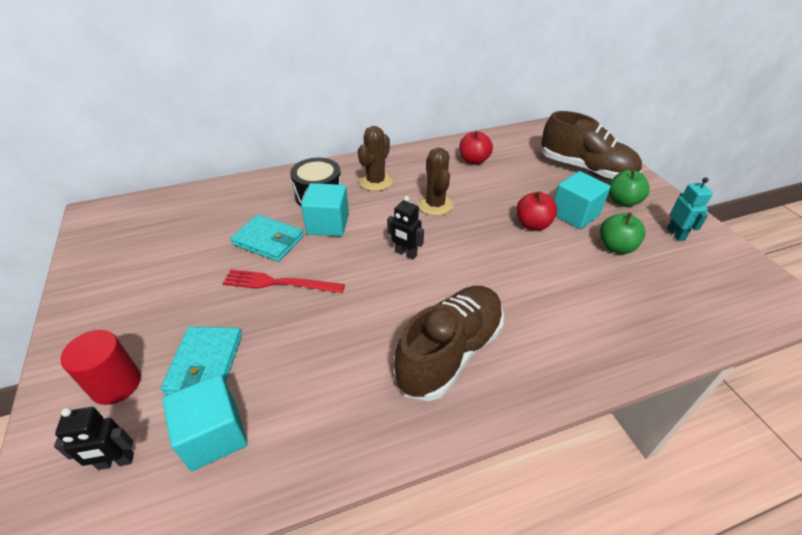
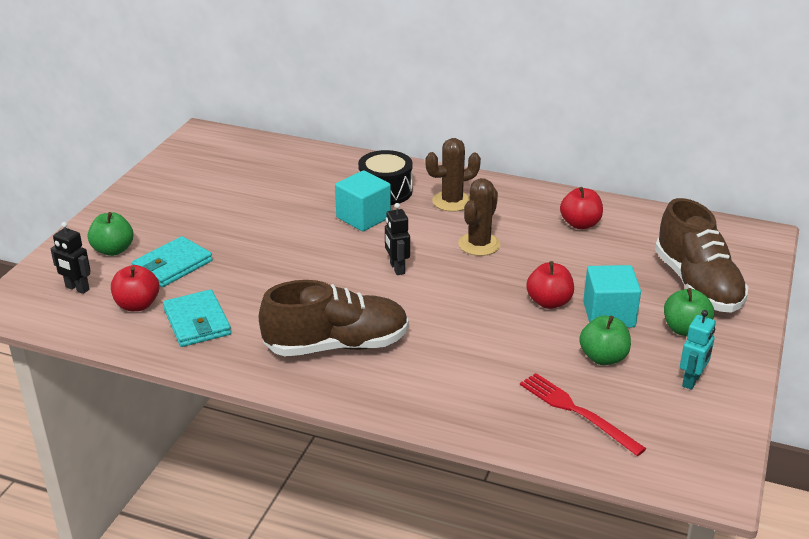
camera: 40 degrees right, 10 degrees down
red cylinder [61,330,141,405] -> green apple [88,212,134,256]
turquoise cube [162,374,248,471] -> red apple [111,265,159,311]
red fork [222,270,345,293] -> red fork moved to [520,373,647,456]
turquoise wallet [230,215,304,262] -> turquoise wallet moved to [163,290,231,347]

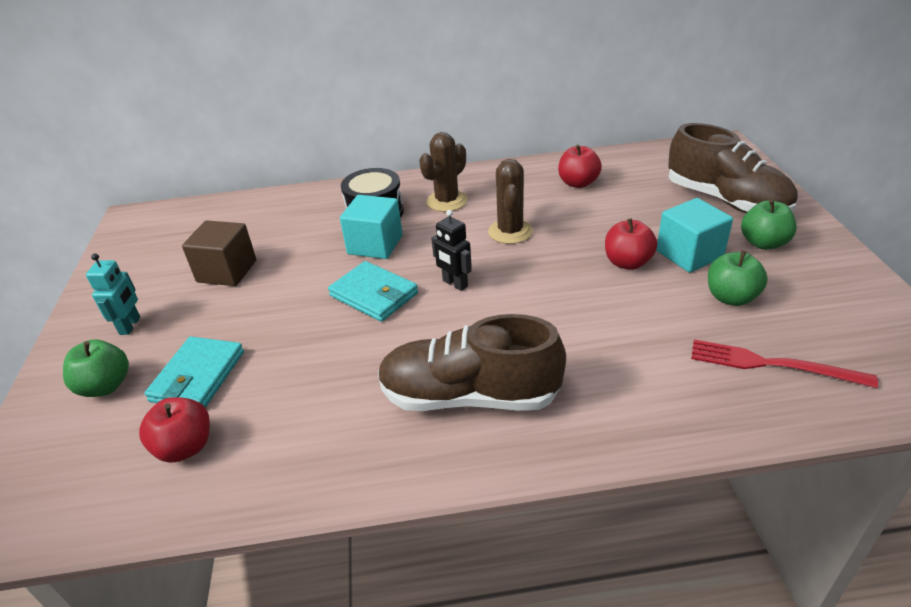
camera: 25 degrees left, 5 degrees up
black robot [50,222,90,294] -> none
turquoise wallet [163,290,231,347] -> turquoise wallet moved to [328,261,418,322]
brown shoe [259,280,409,356] -> brown shoe turned 135 degrees counterclockwise [378,314,566,411]
turquoise robot [680,310,716,390] -> turquoise robot moved to [86,253,140,335]
none -> brown cube [182,220,256,286]

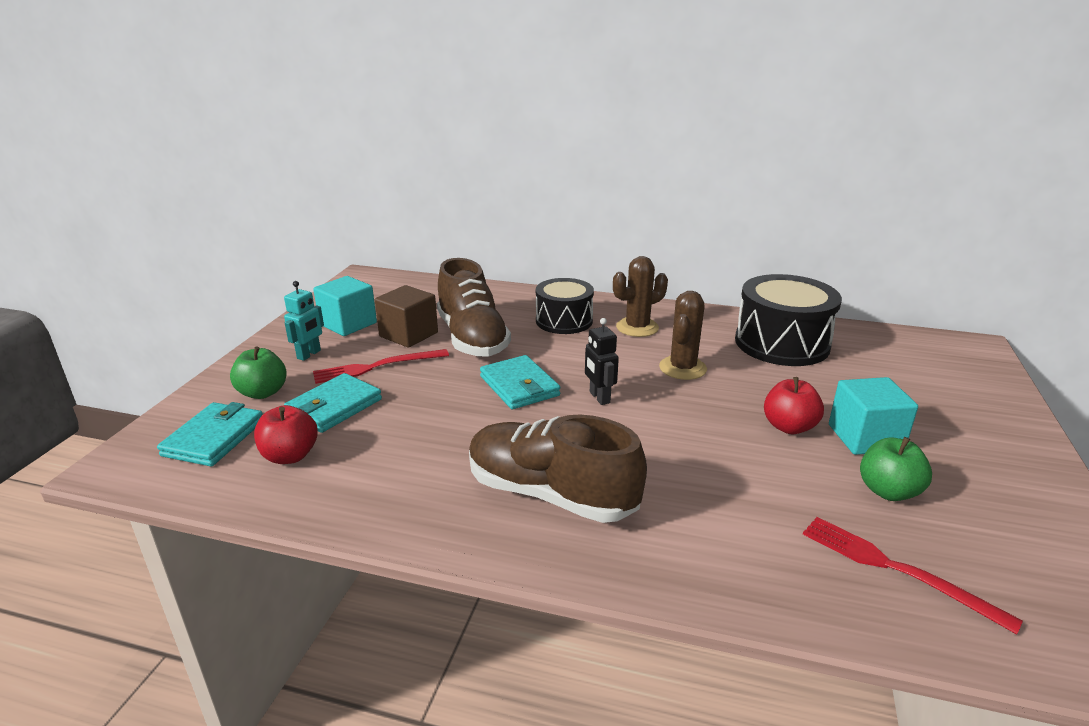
camera: 20 degrees right, 10 degrees down
turquoise cube [340,195,403,259] -> turquoise cube moved to [313,276,377,336]
red apple [558,145,602,188] -> black drum [735,274,842,366]
brown shoe [668,123,798,213] -> brown shoe moved to [437,258,511,357]
green apple [741,199,797,250] -> none
none -> turquoise wallet [157,402,263,466]
none -> red fork [313,349,449,384]

